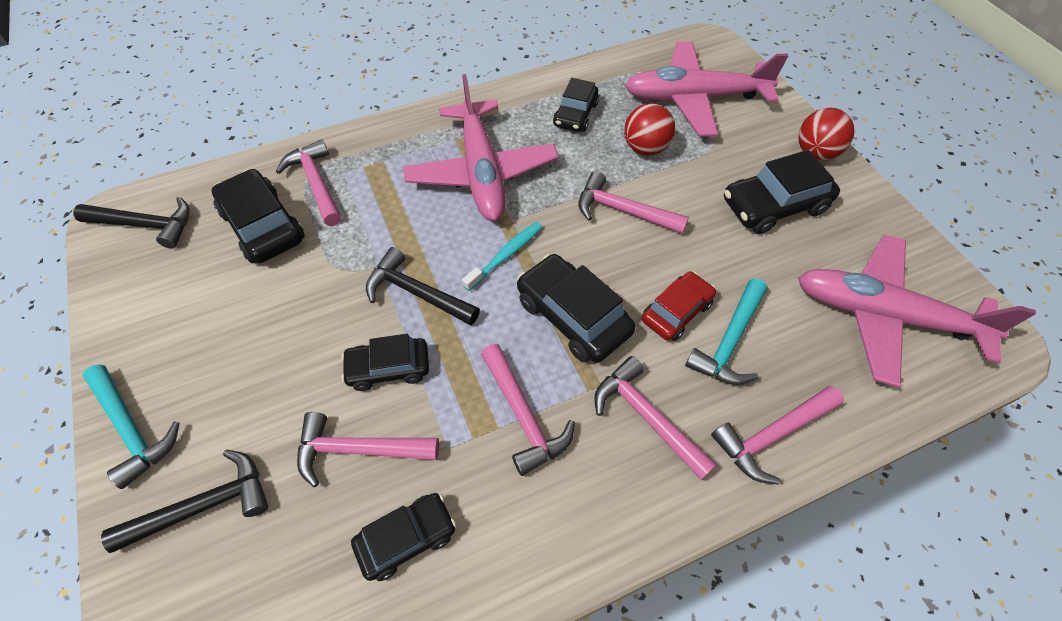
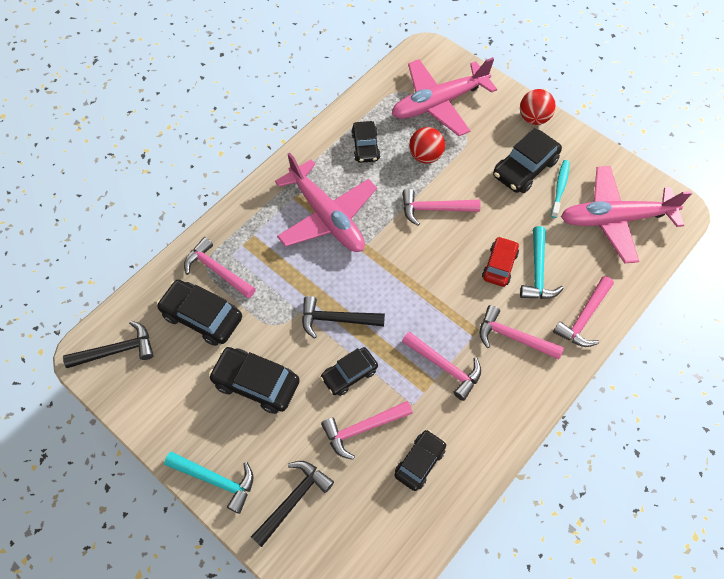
camera: 25 degrees left, 5 degrees up
turquoise toothbrush [462,222,542,291] -> turquoise toothbrush moved to [551,160,569,218]
black car [517,254,635,363] -> black car moved to [209,347,300,414]

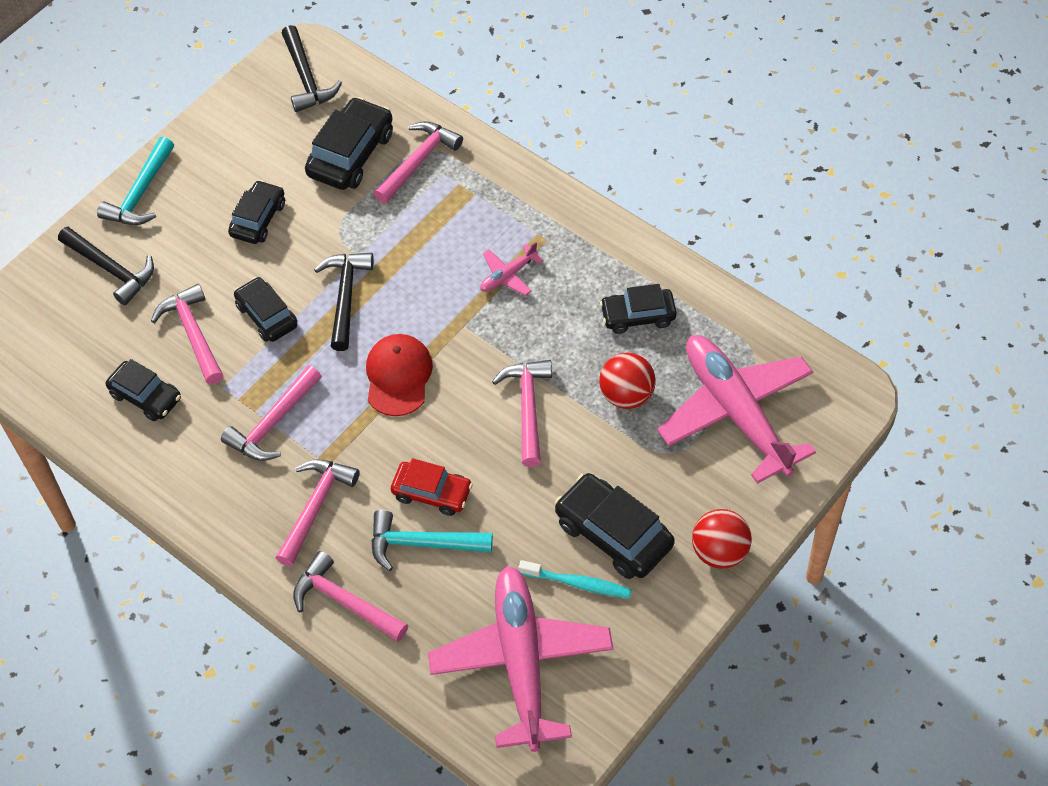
camera: 90 degrees right, 5 degrees down
black car [209,347,300,414] -> black car [228,180,285,244], size x0.66
pink plane [275,152,377,252] -> pink plane [480,242,543,296], size x0.42
none -> red cap [366,334,433,416]

